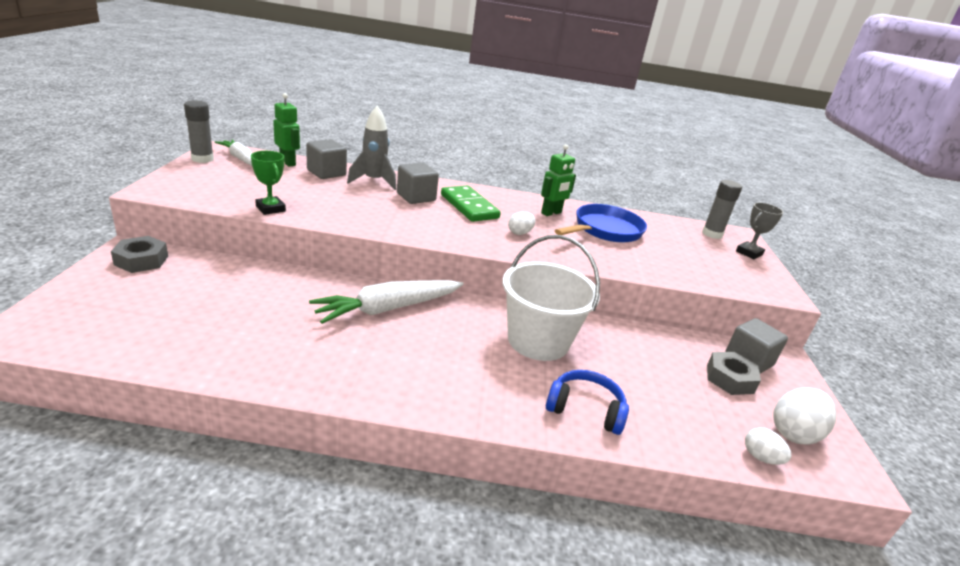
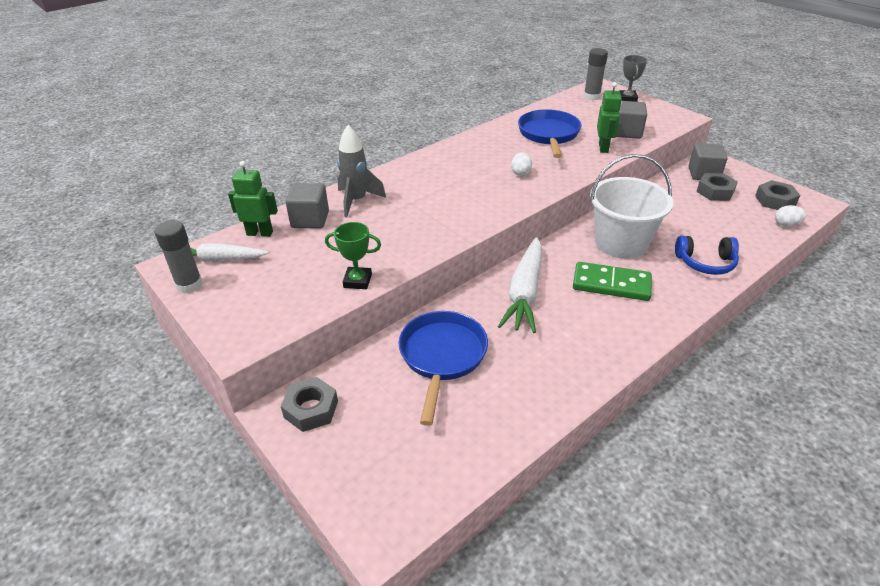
camera: 40 degrees left, 10 degrees up
grey cube [397,163,439,204] -> grey cube moved to [616,101,647,139]
green domino [441,186,501,222] -> green domino moved to [573,262,652,301]
green robot [541,144,576,216] -> green robot moved to [597,82,622,153]
blue headphones [546,370,629,435] -> blue headphones turned 150 degrees counterclockwise [675,236,739,275]
white egg [773,387,836,444] -> grey nut [755,180,800,210]
none -> blue pan [398,311,488,426]

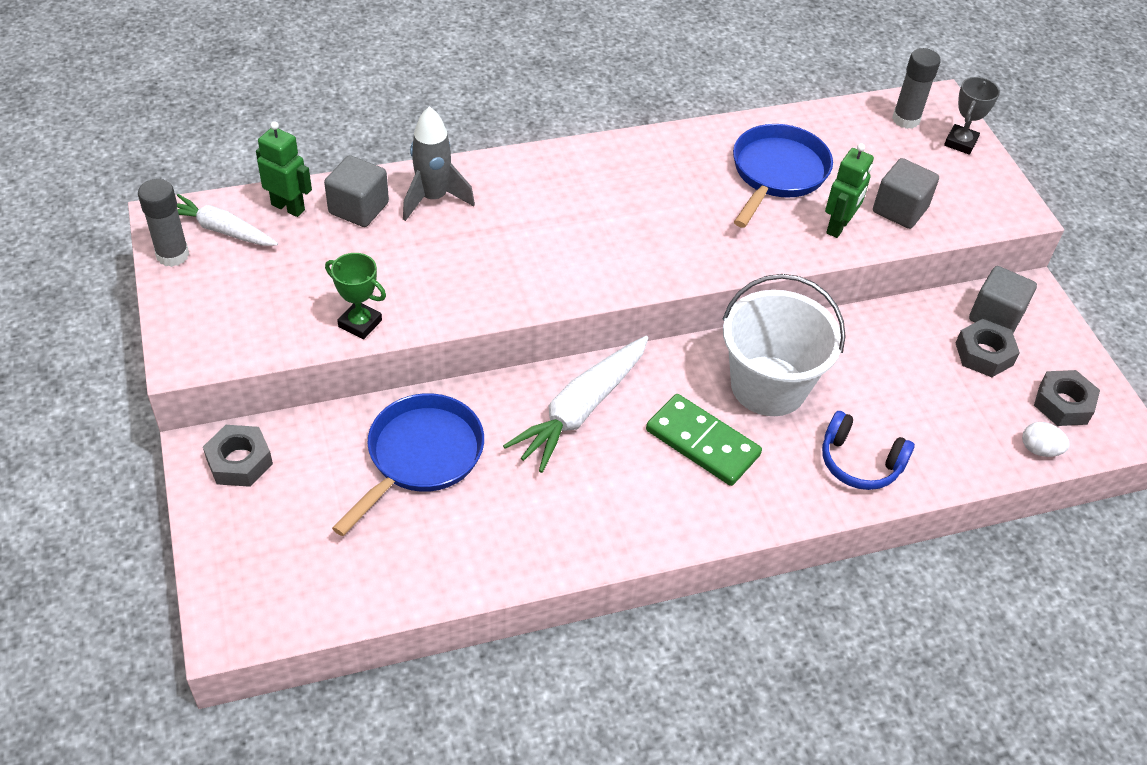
camera: 20 degrees right, 10 degrees up
white egg [511,152,532,176] -> none

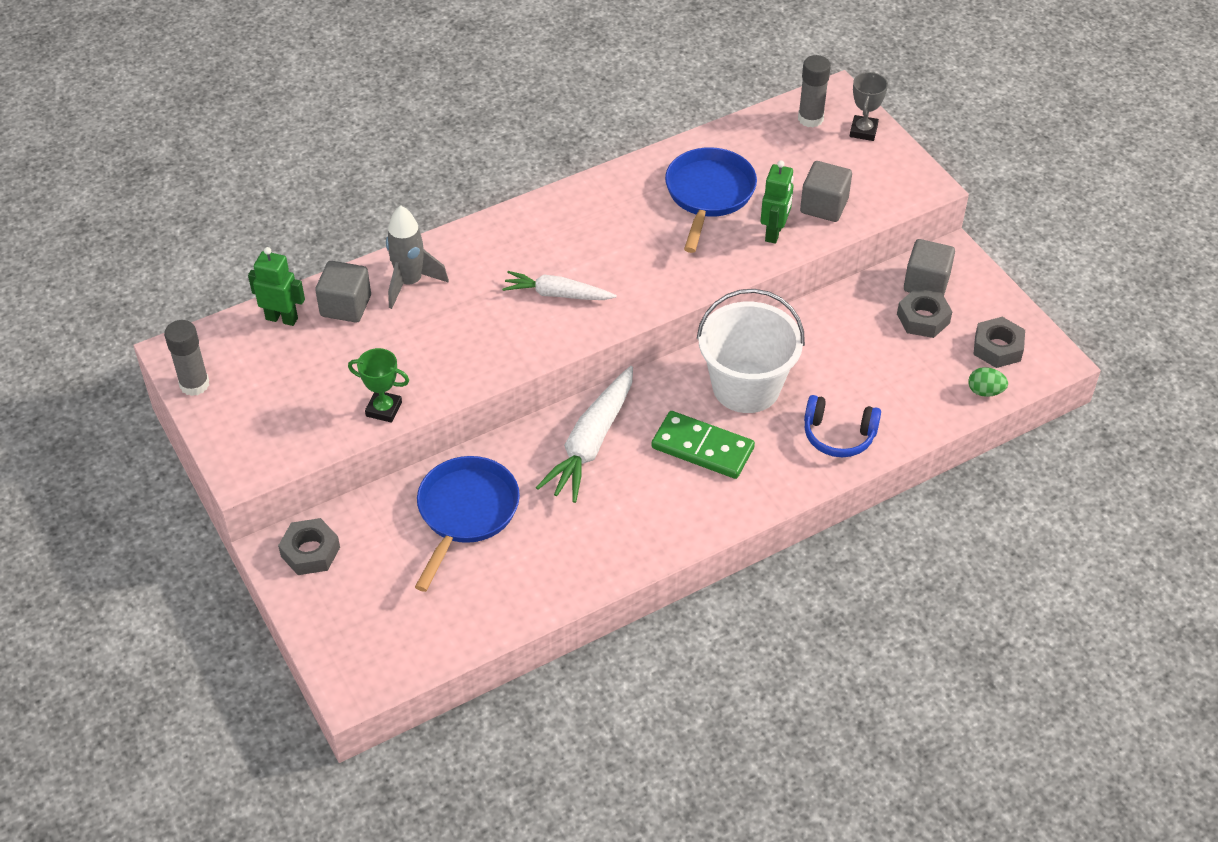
camera: 10 degrees left, 0 degrees up
white carrot [177,194,278,246] -> white carrot moved to [502,271,617,300]
white egg [1022,422,1070,457] -> green egg [968,367,1008,397]

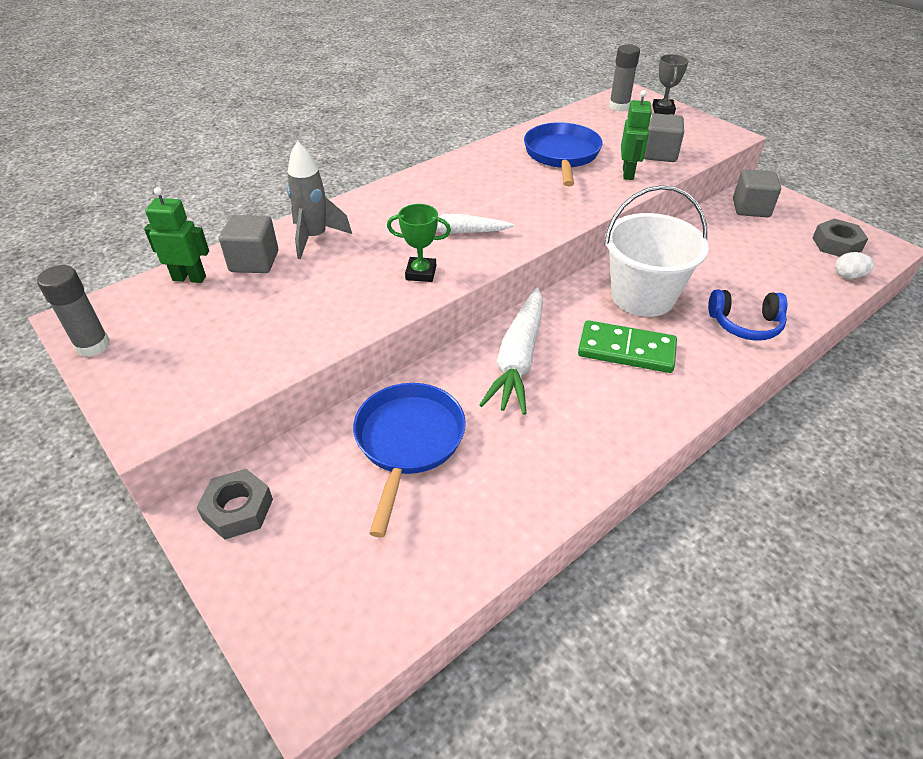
camera: 10 degrees left, 5 degrees down
green trophy [348,348,409,423] -> green trophy moved to [387,204,451,282]
grey nut [897,288,952,338] -> none
green egg [968,367,1008,397] -> white egg [835,252,874,279]

